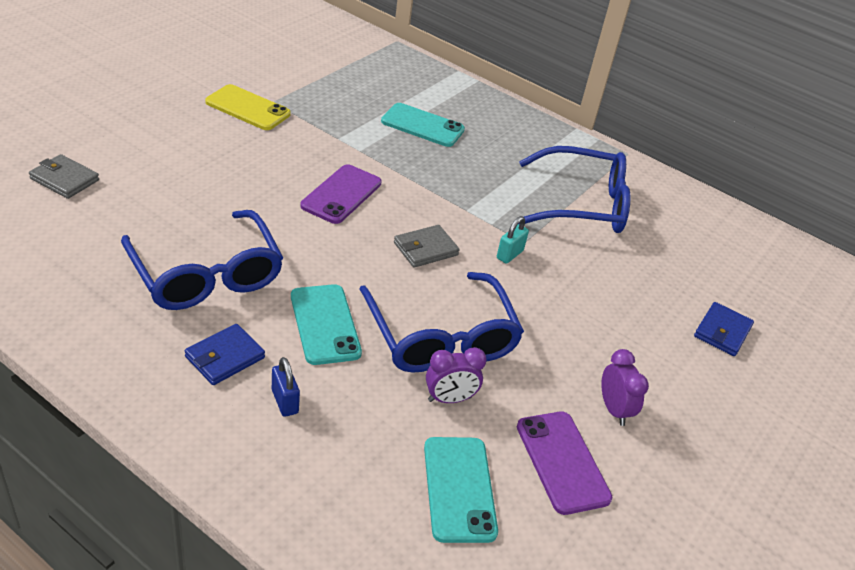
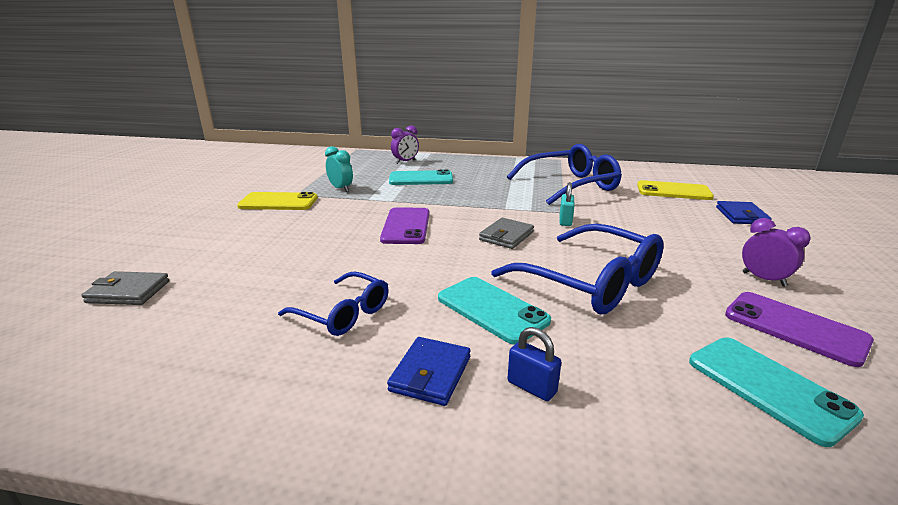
camera: 20 degrees left, 15 degrees down
blue glasses [121,210,283,310] -> blue glasses [278,271,389,336], size x0.58
purple clock [426,347,487,403] -> purple clock moved to [391,125,419,164]
none -> turquoise clock [325,146,353,192]
none -> yellow phone [637,180,714,200]

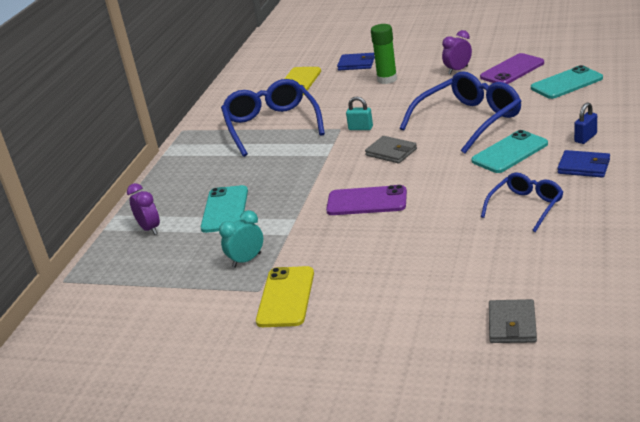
camera: 80 degrees left, 5 degrees up
none -> green glue stick [371,24,397,84]

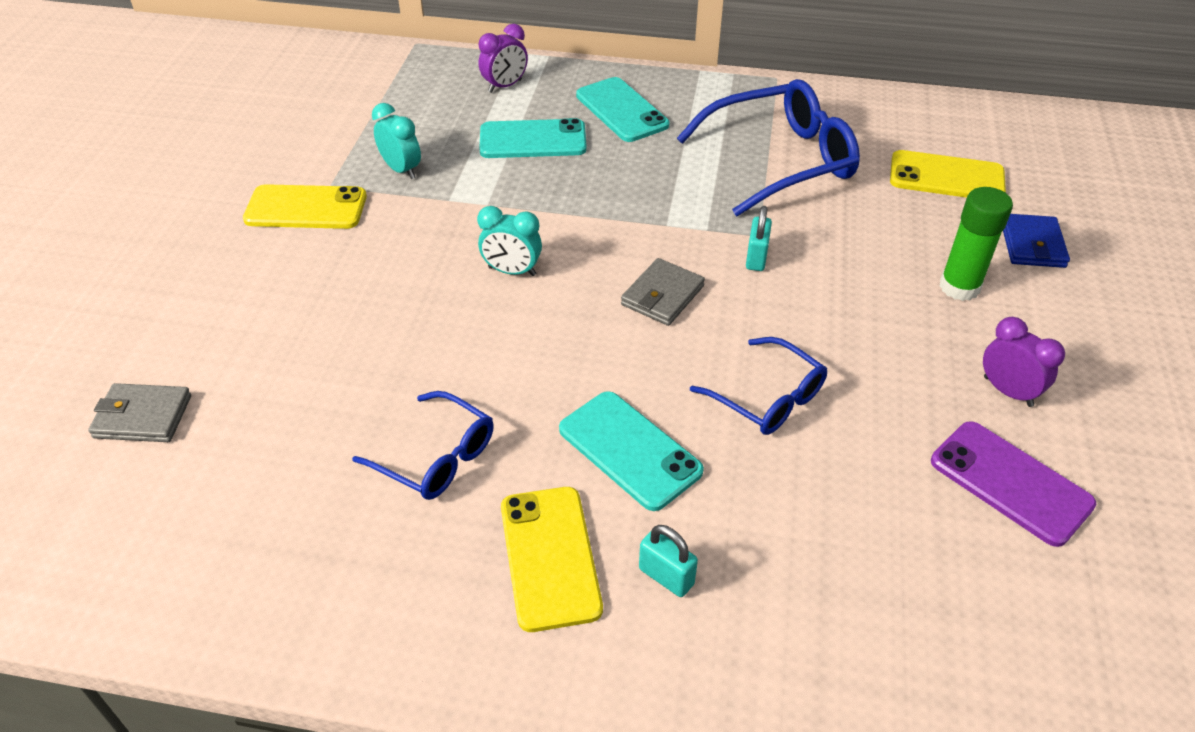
camera: 80 degrees right, 15 degrees up
purple phone [326,185,407,215] -> turquoise clock [477,206,542,276]
blue glasses [400,71,521,153] -> blue glasses [690,337,827,435], size x0.58
turquoise phone [531,65,603,99] -> turquoise phone moved to [576,77,669,142]
blue wallet [557,150,610,178] -> yellow phone [501,487,603,632]
blue padlock [574,102,597,144] -> turquoise padlock [639,525,698,597]

